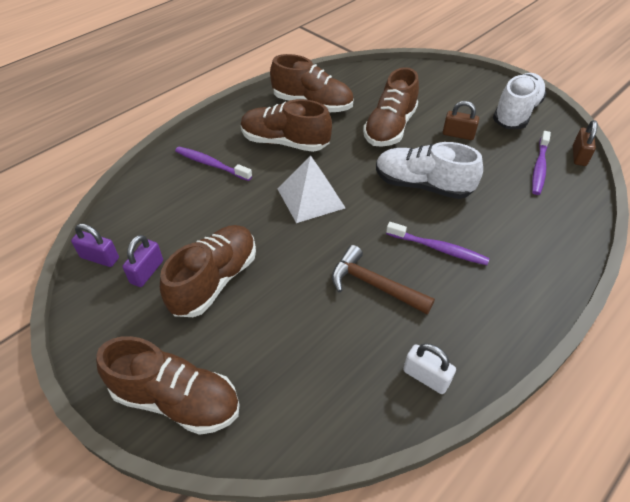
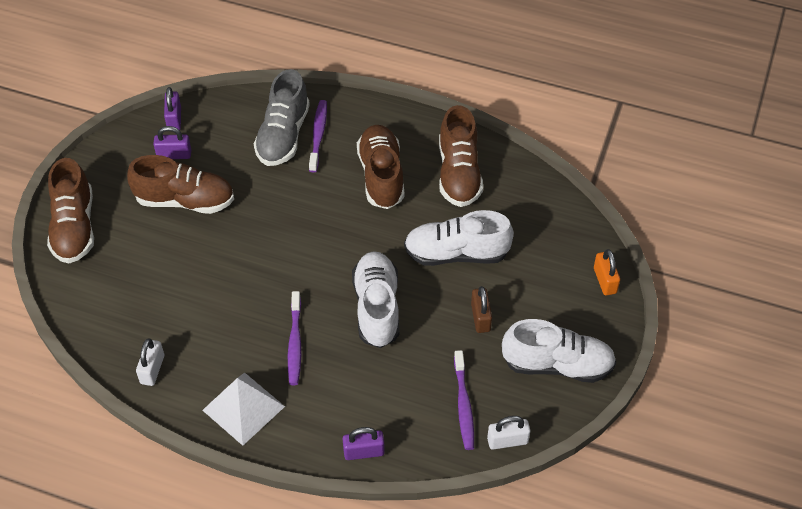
camera: 65 degrees right, 5 degrees up
white pyramid [278,155,345,223] -> white pyramid moved to [202,372,285,446]
brown hammer [332,245,435,314] -> none
brown shoe [363,67,419,147] -> white shoe [404,210,514,266]
purple toothbrush [532,131,551,195] -> purple toothbrush turned 90 degrees counterclockwise [454,350,474,450]
brown padlock [573,120,598,166] -> white padlock [487,416,530,450]
none -> grey shoe [254,69,310,166]
none -> purple padlock [343,427,385,460]
none -> orange padlock [594,249,620,296]

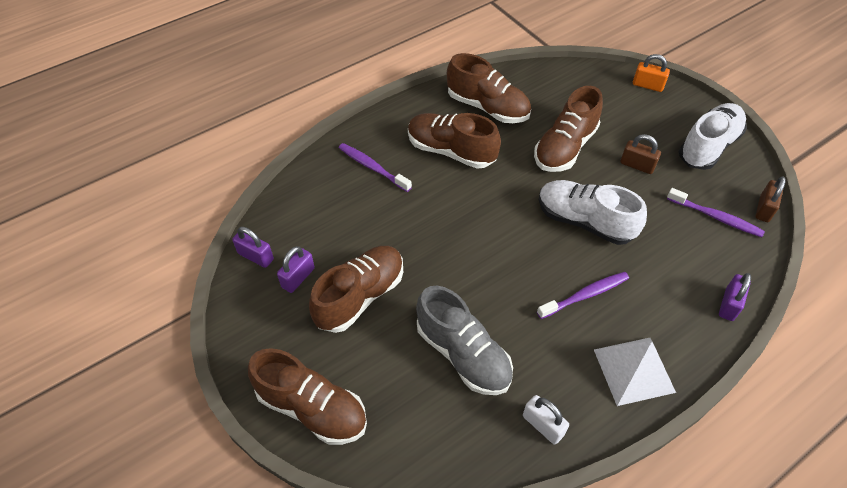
camera: 55 degrees left, 0 degrees up
grey shoe [254,69,310,166] -> grey shoe moved to [416,286,513,395]
purple toothbrush [288,291,301,385] -> purple toothbrush turned 60 degrees counterclockwise [537,272,629,319]
white shoe [404,210,514,266] -> brown shoe [534,86,603,172]
white padlock [487,416,530,450] -> brown padlock [755,176,786,222]

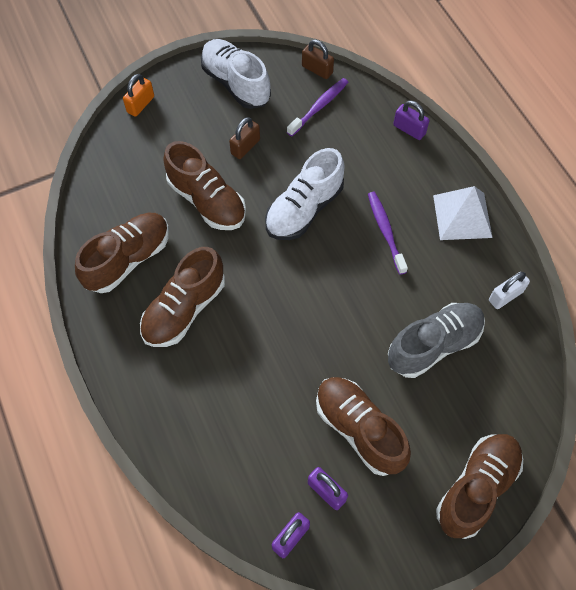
camera: 80 degrees left, 10 degrees up
purple toothbrush [339,143,412,192] -> none

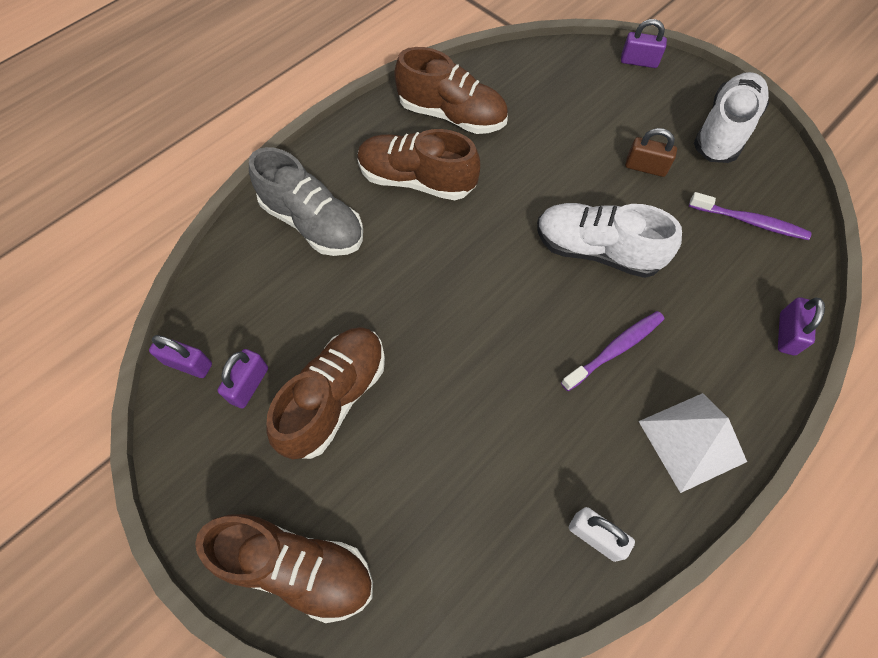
camera: 70 degrees right, 0 degrees up
orange padlock [123,74,154,117] -> purple padlock [621,19,667,68]
brown shoe [163,141,246,230] -> none
brown padlock [302,40,334,79] -> none
grey shoe [388,303,485,378] -> grey shoe moved to [249,147,363,256]

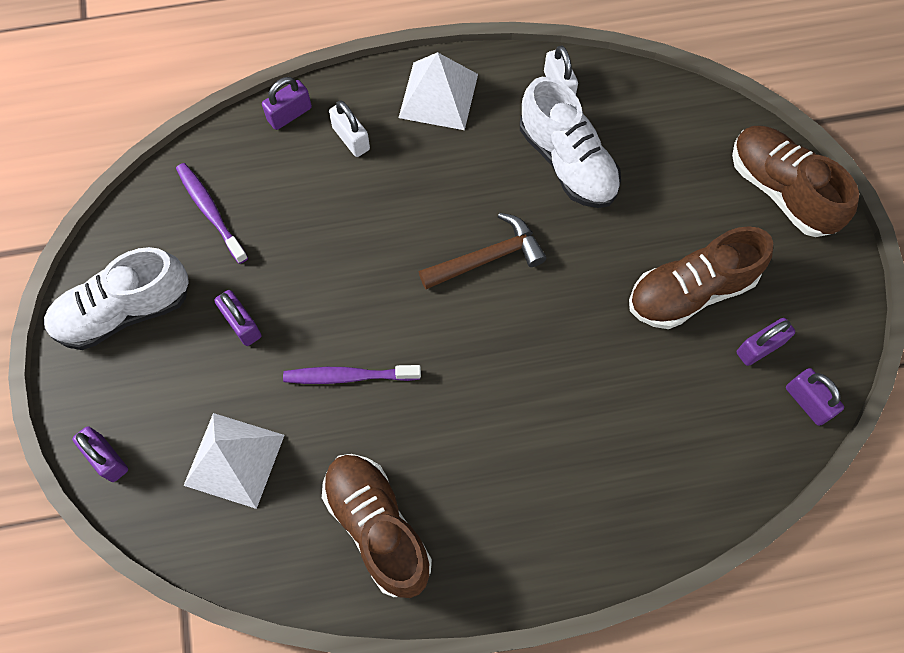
camera: 145 degrees left, 5 degrees up
grey shoe [249,147,363,256] -> none
brown shoe [357,129,480,200] -> none
white shoe [537,203,682,278] -> white shoe moved to [520,77,621,208]
purple toothbrush [561,311,665,391] -> purple toothbrush moved to [283,365,421,384]
brown padlock [625,128,677,177] -> purple padlock [214,290,261,346]
none -> white pyramid [183,413,284,509]
none -> white padlock [329,100,370,157]
none -> brown hammer [419,213,547,289]

